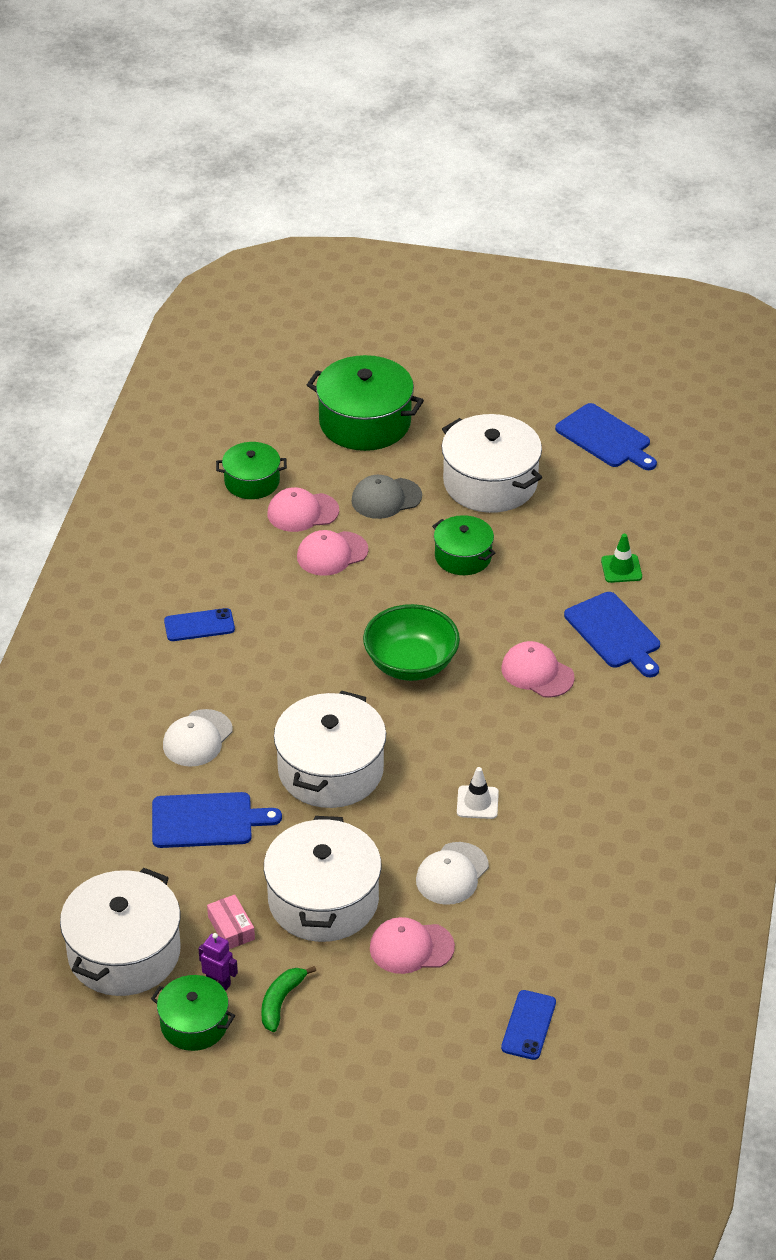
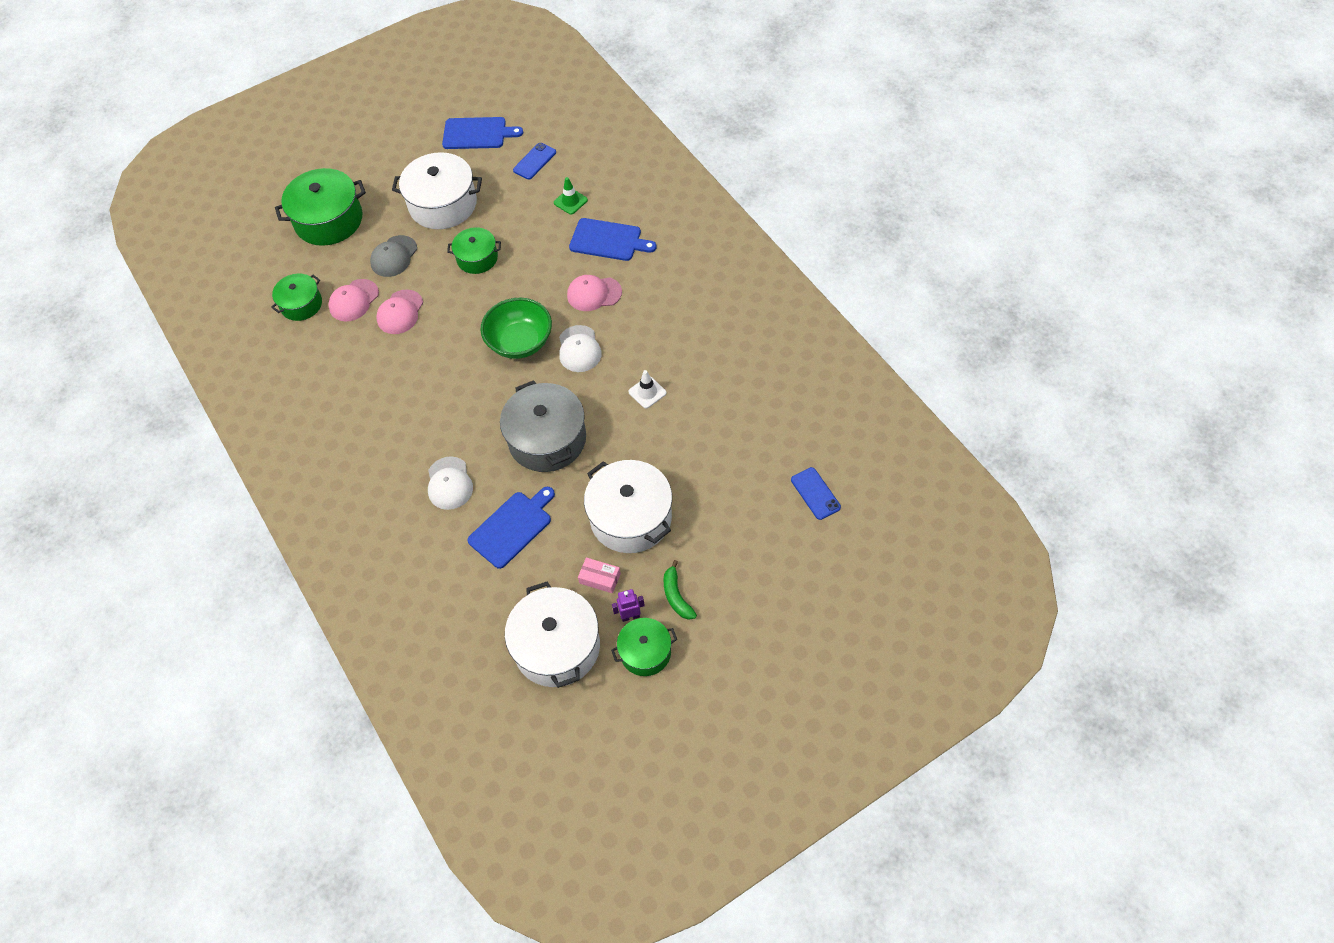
camera: 40 degrees left, 15 degrees up
blue phone [164,608,235,641] -> blue phone moved to [513,143,556,179]
white pot [274,690,386,808] -> grey pot [500,380,586,472]
pink cap [370,917,455,974] -> none
white cap [416,842,489,905] -> white cap moved to [559,325,602,372]

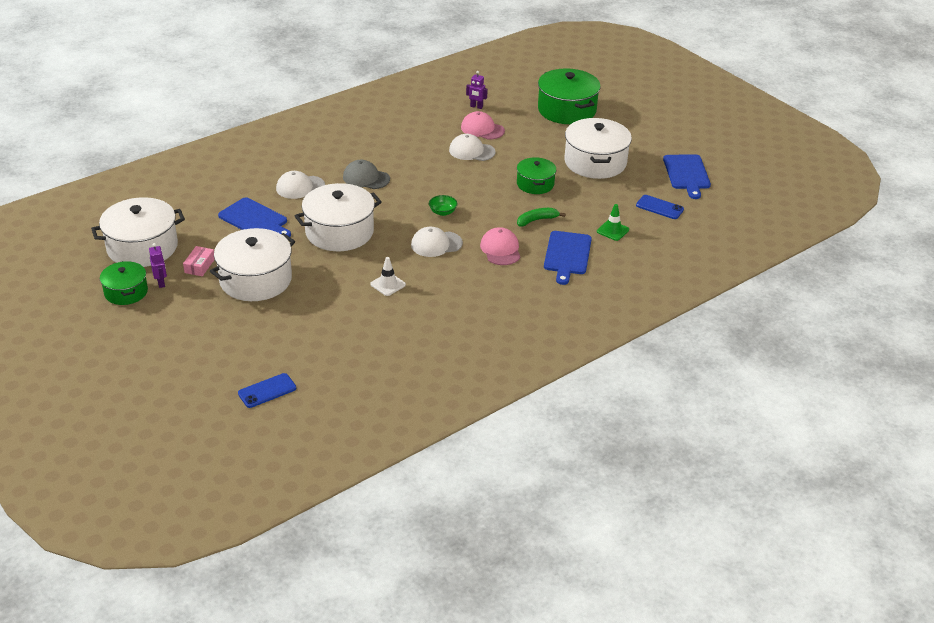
camera: 80 degrees right, 20 degrees down
green pot [271,274,322,321] -> purple robot [466,71,488,109]
grey cap [370,235,417,277] -> grey cap moved to [343,160,390,189]
pink cap [376,290,423,334] -> white cap [449,134,496,161]
green bowl [481,298,552,359] -> green bowl [429,195,458,216], size x0.46
grey pot [500,380,586,472] -> white pot [295,183,382,251]
green banana [664,560,697,620] -> green banana moved to [517,208,566,226]

